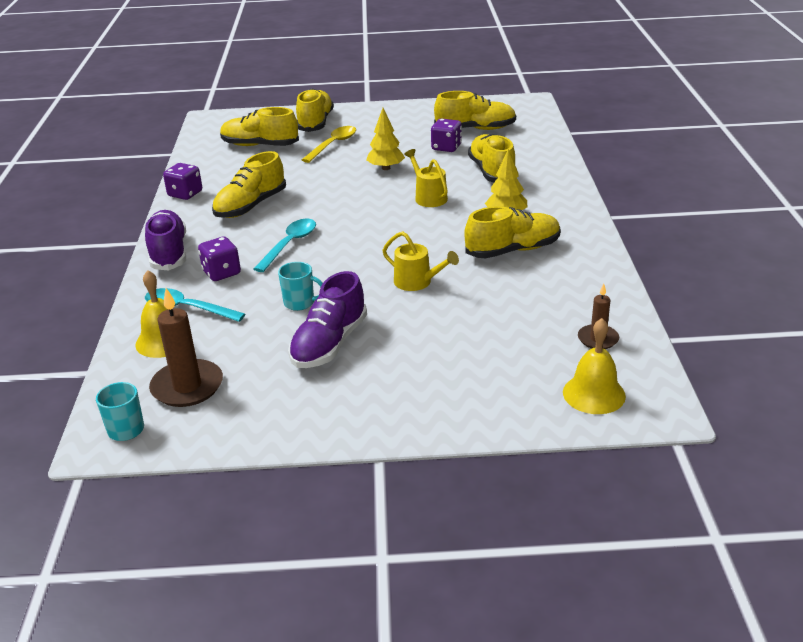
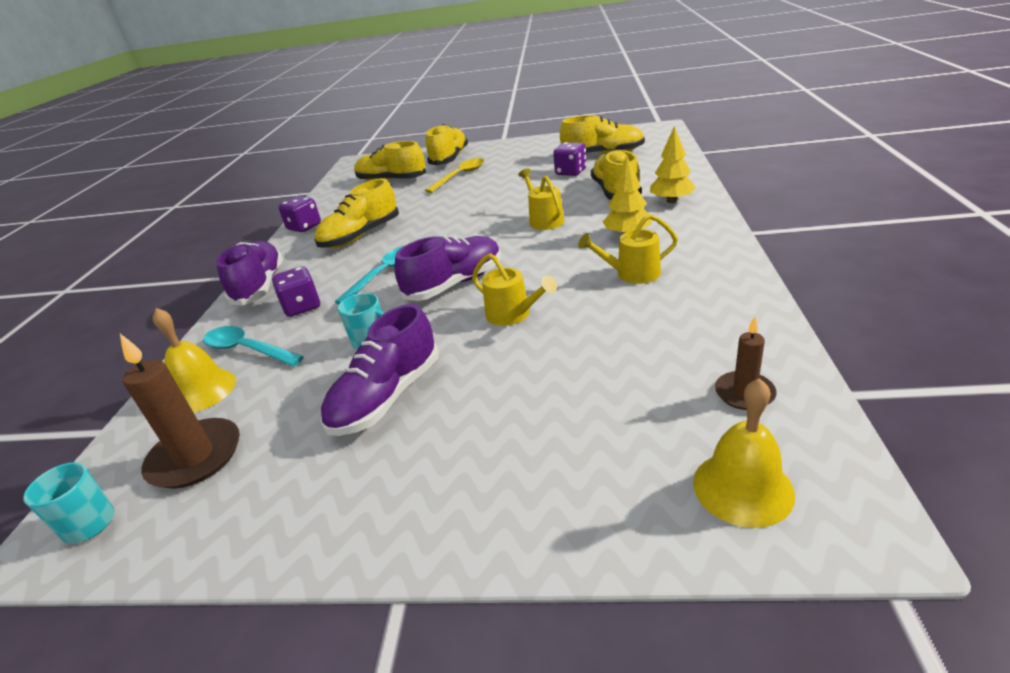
camera: 10 degrees right, 0 degrees up
yellow tree [367,108,405,170] -> yellow tree moved to [650,126,696,203]
yellow shoe [464,206,561,258] -> yellow watering can [578,214,678,284]
none -> purple shoe [394,235,501,301]

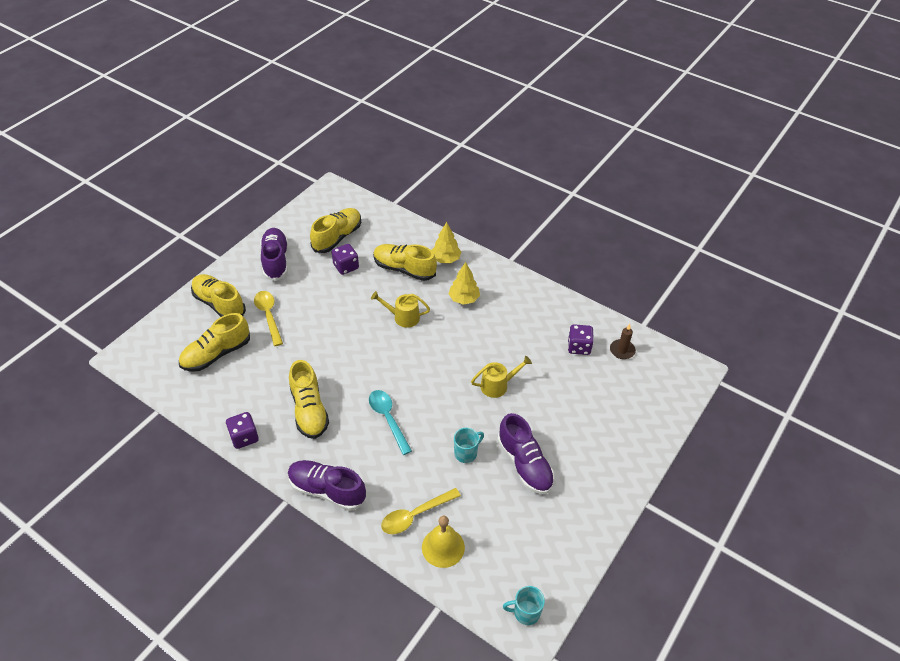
camera: 65 degrees left, 15 degrees up
brown candle [120,334,240,489] -> none
turquoise spoon [203,326,304,367] -> yellow spoon [381,488,461,534]
purple dice [272,266,320,317] -> purple dice moved to [568,324,594,355]
purple shoe [394,235,501,301] -> purple shoe moved to [260,228,288,281]
yellow watering can [578,214,678,284] -> none
yellow bell [693,378,795,528] -> none

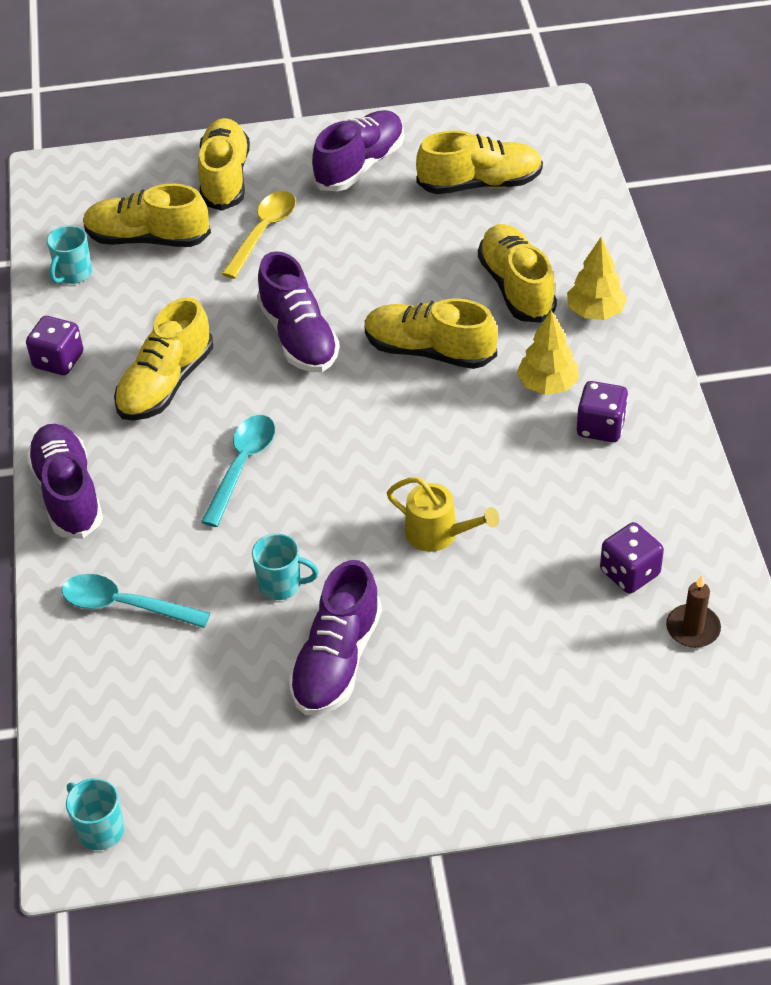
camera: 50 degrees right, 0 degrees up
purple dice [332,244,359,275] -> purple dice moved to [577,381,628,442]
yellow watering can [371,291,430,328] -> yellow shoe [365,298,498,369]
yellow spoon [381,488,461,534] -> turquoise spoon [62,574,210,628]
yellow bell [422,516,465,568] -> none
none -> turquoise mug [47,225,92,284]
none -> purple shoe [257,251,340,372]

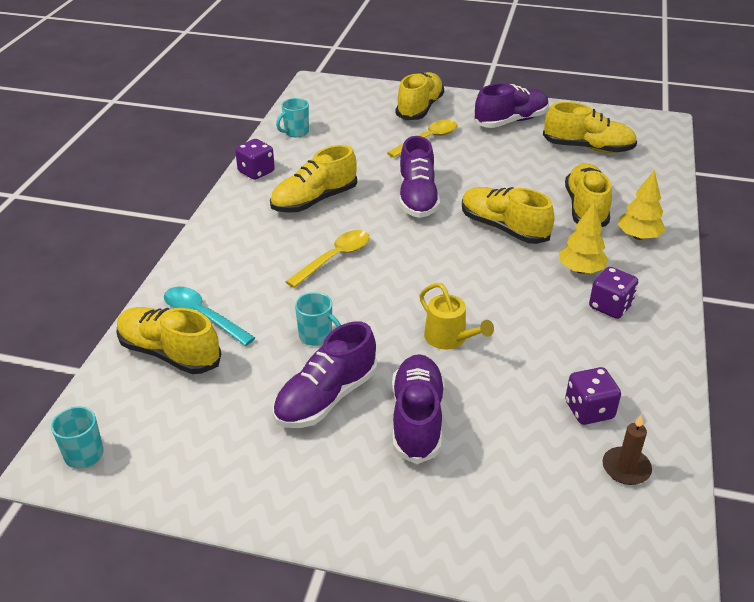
camera: 20 degrees right, 10 degrees down
purple shoe [26,424,103,539] -> purple shoe moved to [392,354,444,464]
yellow shoe [83,184,211,247] -> yellow shoe moved to [116,307,221,374]
turquoise spoon [201,415,275,527] -> yellow spoon [285,230,370,288]

